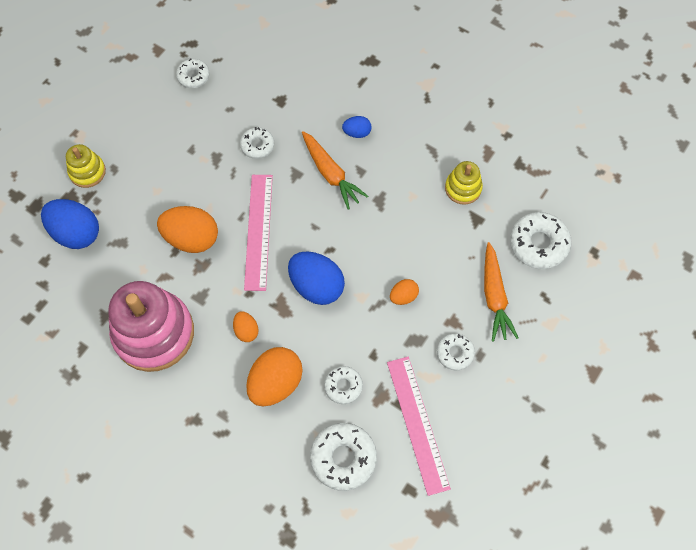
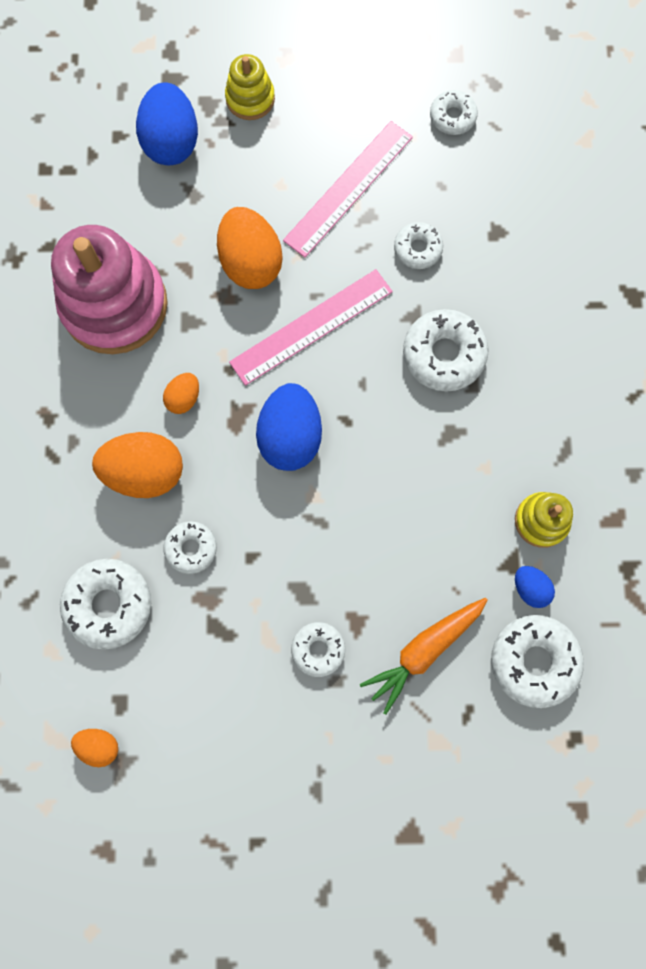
camera: 55 degrees right, 10 degrees up
orange carrot [302,131,368,210] -> white donut [403,309,488,392]
blue egg [342,116,371,138] -> blue egg moved to [515,566,555,608]
pink ruler [387,356,451,496] -> pink ruler moved to [283,121,413,258]
orange egg [390,279,419,305] -> orange egg moved to [71,729,118,767]

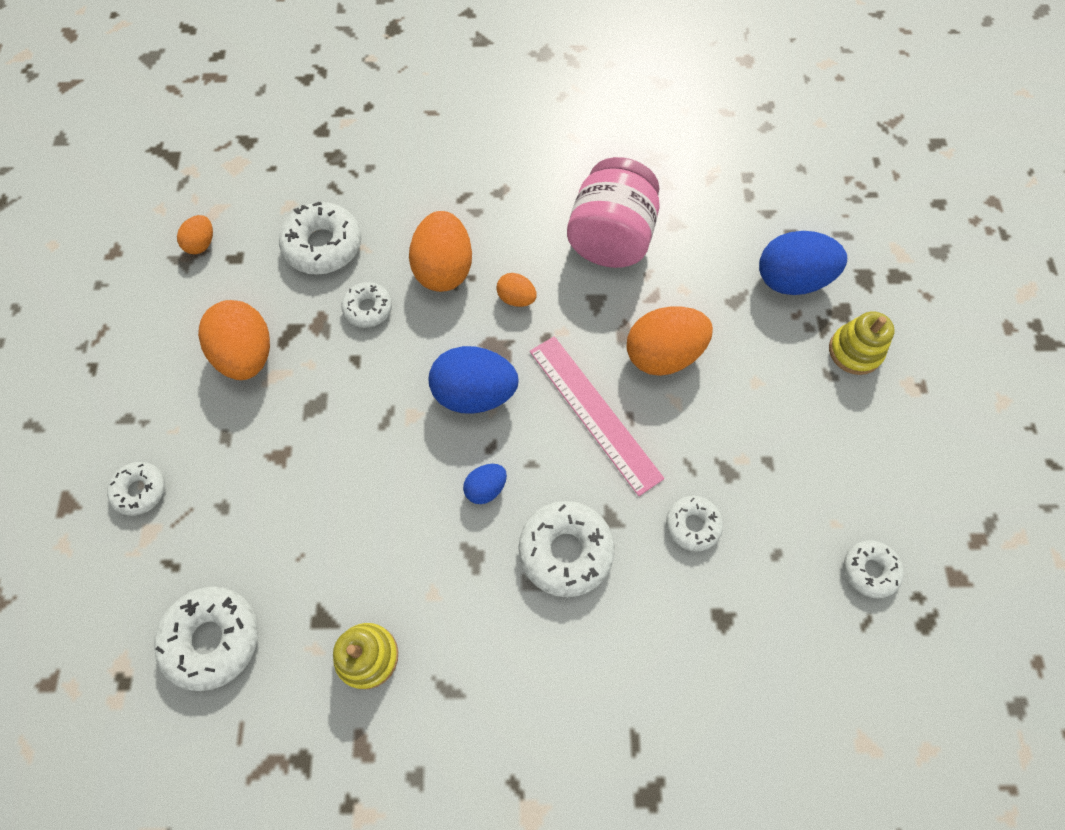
camera: 90 degrees right, 10 degrees down
pink stacking toy [51,225,168,354] -> pink jar [567,157,660,268]
pink ruler [283,121,413,258] -> none
white donut [291,622,345,677] -> white donut moved to [107,462,165,516]
orange carrot [360,598,488,715] -> none
blue egg [515,566,555,608] -> blue egg moved to [463,464,507,504]
none -> orange egg [198,300,270,380]

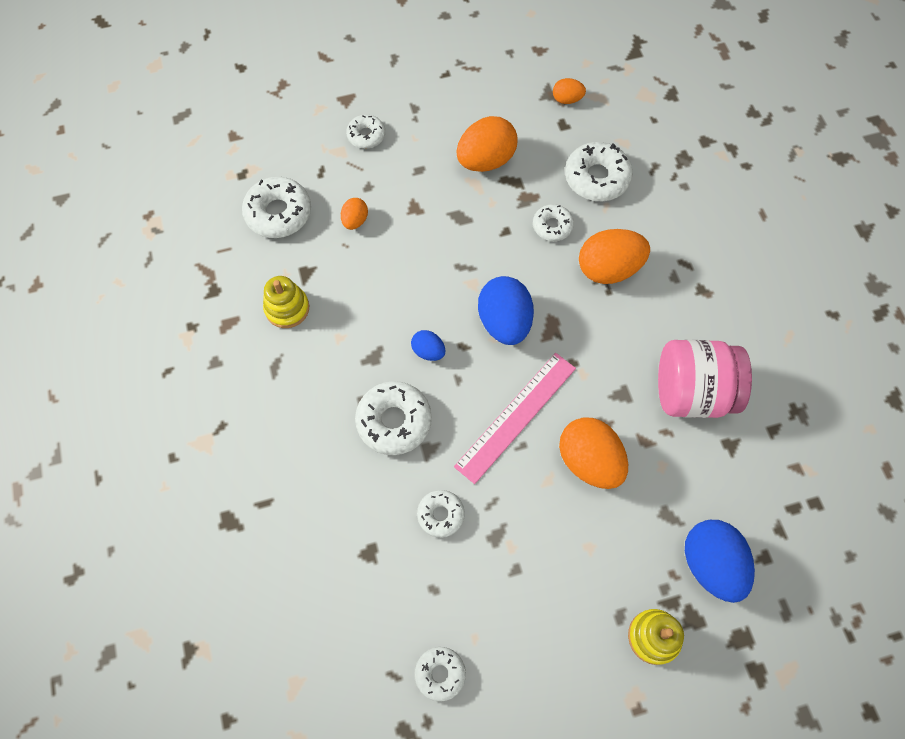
camera: 75 degrees right, 0 degrees up
orange egg [496,273,537,307] -> orange egg moved to [341,198,368,230]

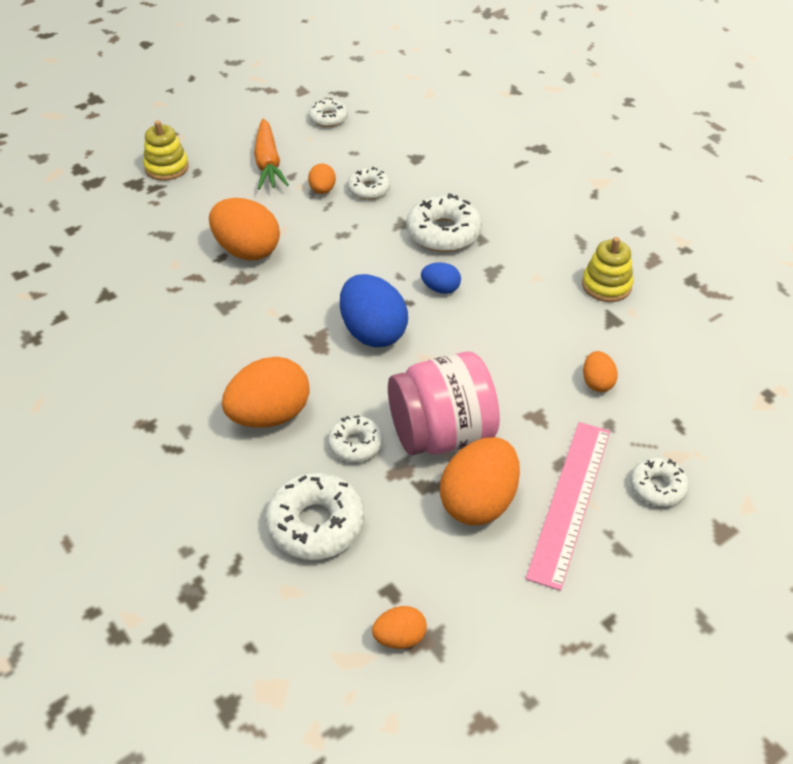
camera: 160 degrees right, 20 degrees down
white donut [242,177,311,238] -> none
pink ruler [454,353,576,484] -> pink ruler moved to [526,422,610,591]
pink jar [658,340,752,418] -> pink jar moved to [388,351,500,456]
blue egg [685,520,755,603] -> none
none -> orange carrot [254,118,289,190]
none -> orange egg [308,163,336,194]

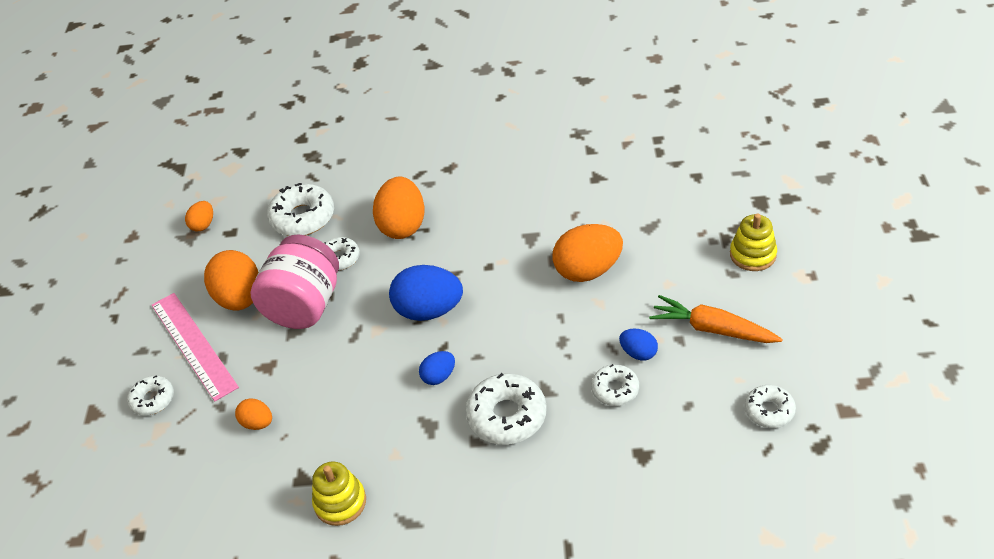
camera: 130 degrees right, 0 degrees up
orange egg [308,163,336,194] -> blue egg [619,329,658,361]

